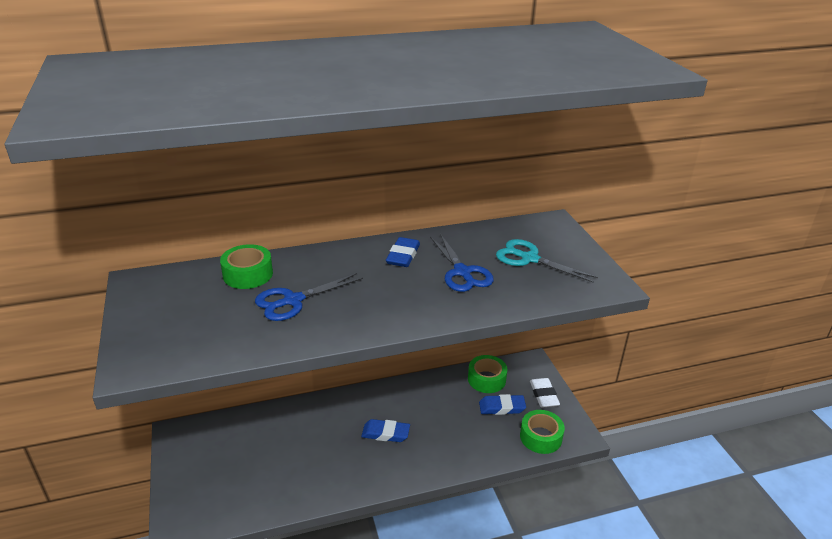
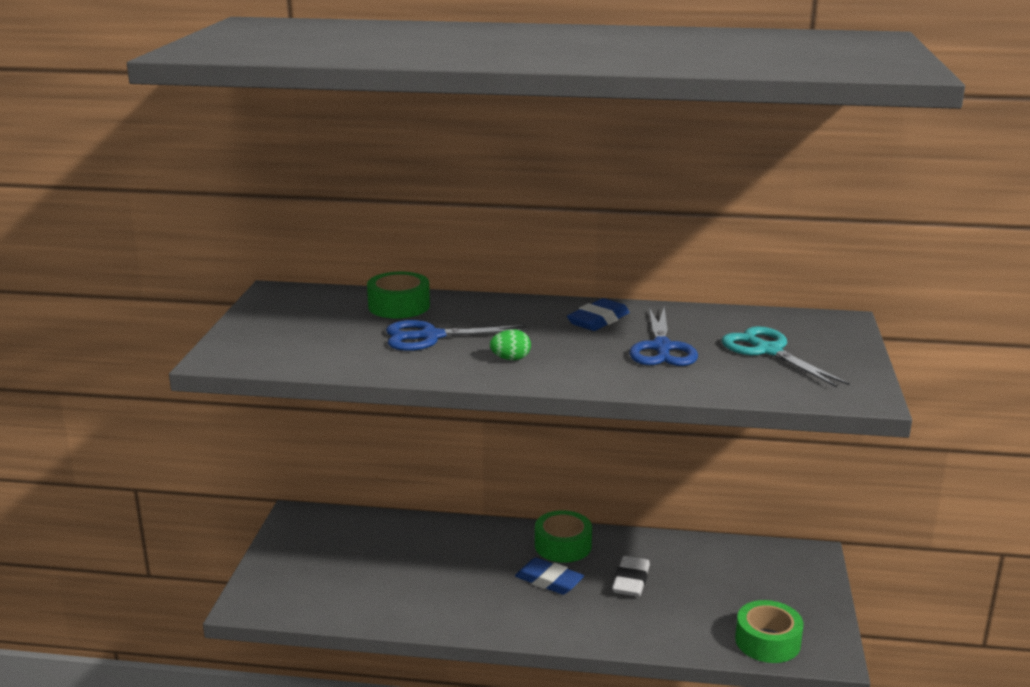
camera: 25 degrees right, 10 degrees down
green tape [468,355,507,393] -> green tape moved to [535,510,592,563]
blue eraser [479,394,526,415] -> none
white eraser [530,378,560,408] -> white eraser moved to [612,556,650,597]
none -> green egg [490,329,531,360]

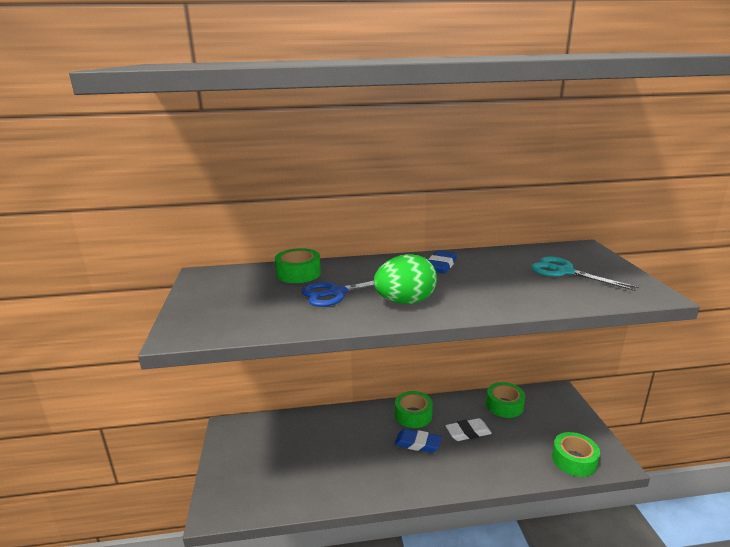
camera: 15 degrees left, 0 degrees up
green egg [490,329,531,360] -> green egg [374,254,437,304], size x2.14
white eraser [612,556,650,597] -> white eraser turned 75 degrees clockwise [445,418,492,441]
blue scissors [629,306,698,366] -> none
none -> green tape [486,382,525,418]

